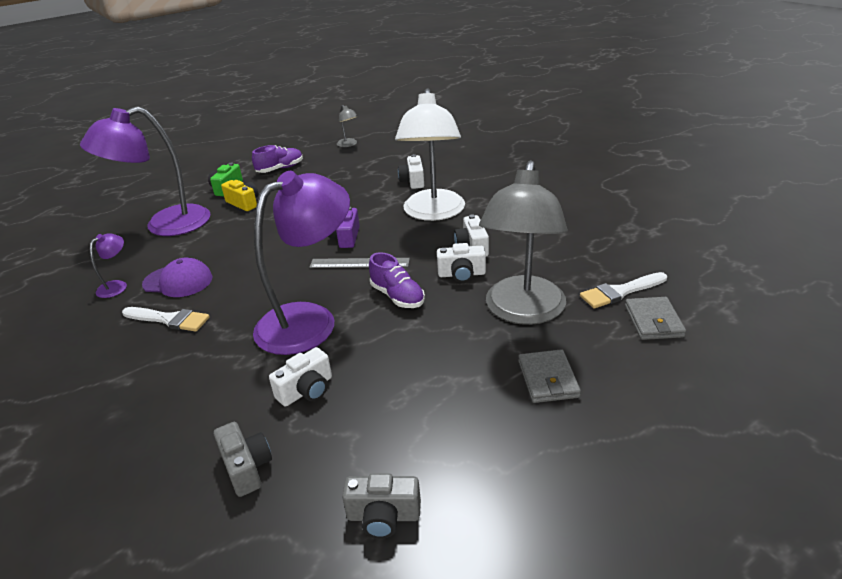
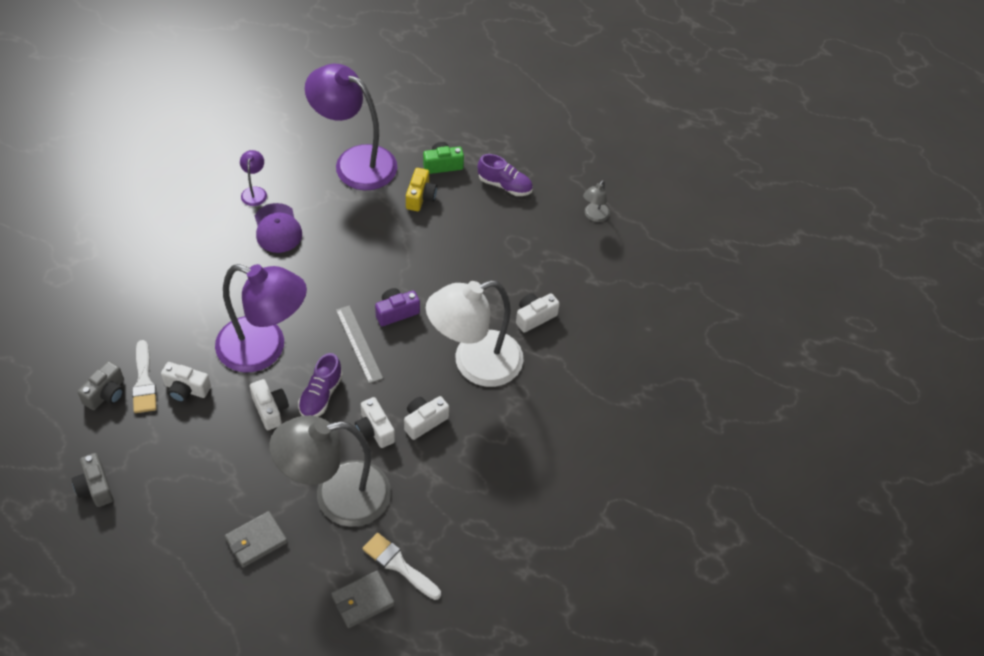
camera: 55 degrees right, 20 degrees up
purple lamp [90,233,127,298] -> purple lamp turned 90 degrees counterclockwise [240,150,267,206]
white brush [122,307,210,331] -> white brush moved to [132,340,157,413]
none -> white camera [250,379,289,430]

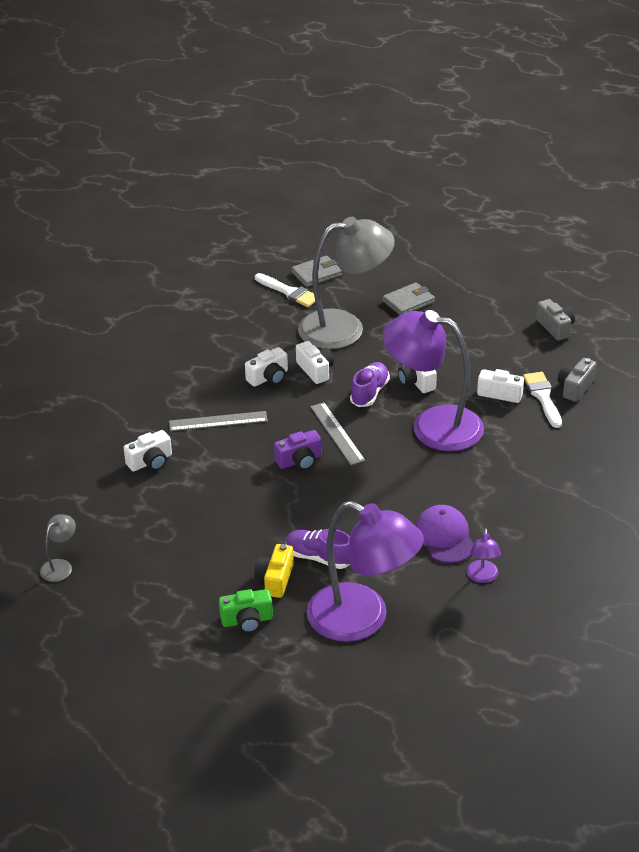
camera: 175 degrees left, 15 degrees down
white lamp [426,280,523,387] -> grey ruler [169,411,268,431]
purple shoe [478,154,533,196] -> purple shoe moved to [286,529,350,569]

